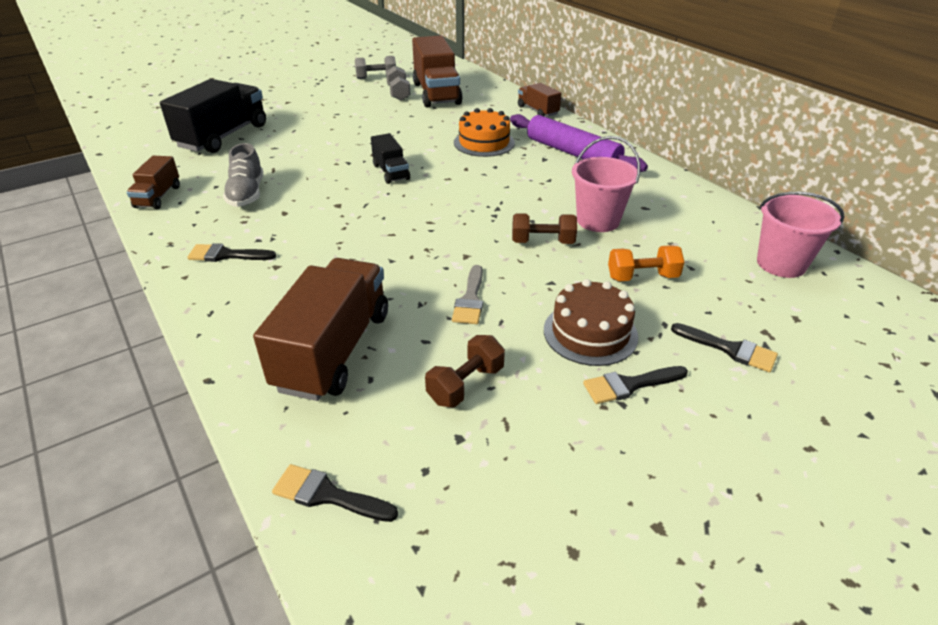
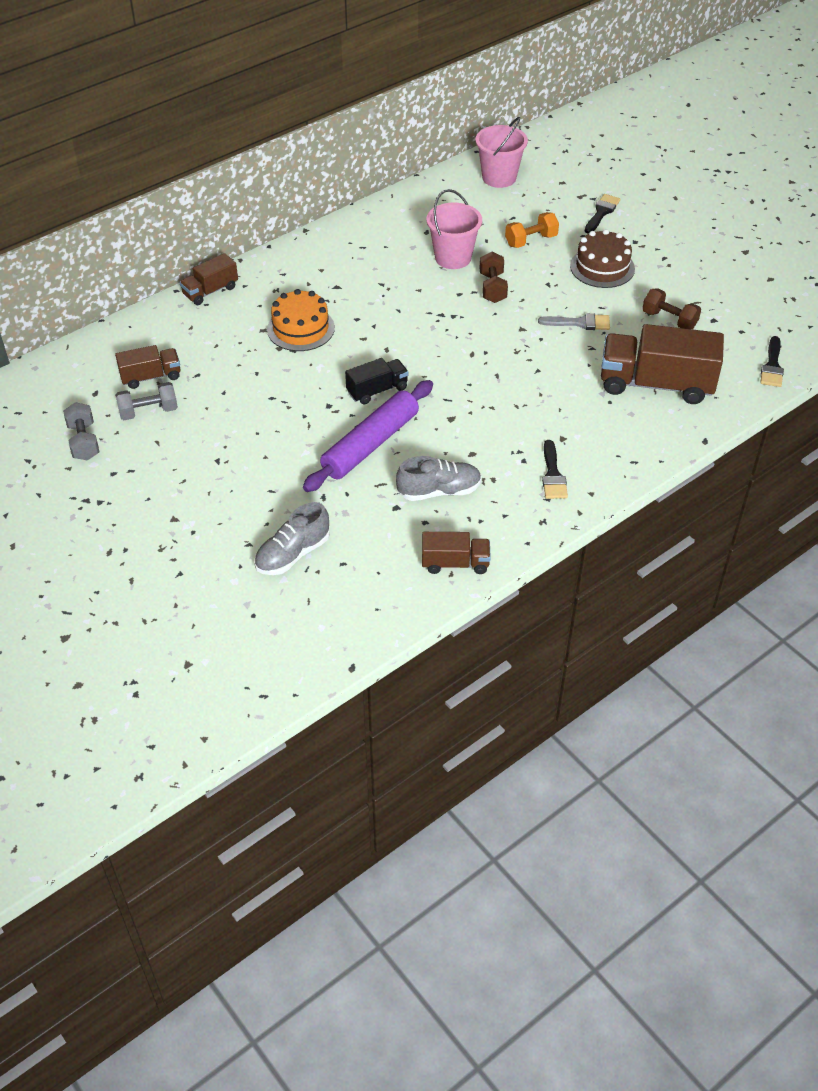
camera: 95 degrees left, 10 degrees up
black truck [160,79,266,153] -> grey shoe [254,502,330,575]
brown truck [412,35,463,107] -> brown truck [115,345,180,389], size x0.53
purple rolling pin [510,114,648,172] -> purple rolling pin moved to [303,380,433,492]
black brush [583,366,688,404] -> none
orange dumbbell [608,245,685,281] -> orange dumbbell turned 75 degrees clockwise [505,212,559,248]

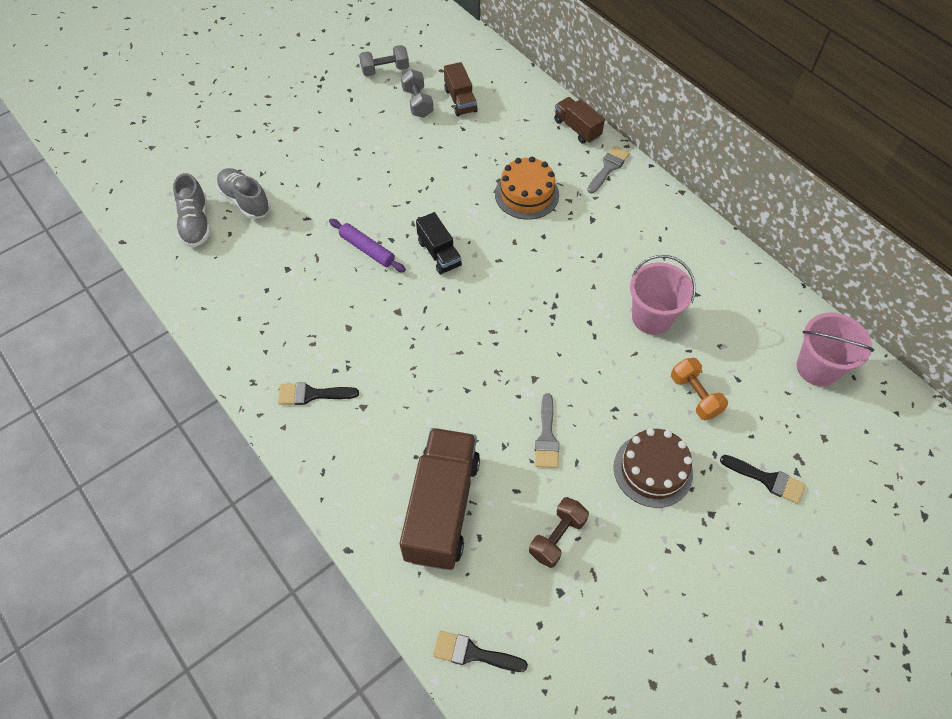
camera: 90 degrees right, 10 degrees up
purple rolling pin [303,380,433,492] -> purple rolling pin [329,219,406,272], size x0.57
grey shoe [396,456,482,501] -> grey shoe moved to [173,173,211,248]
brown truck [422,532,491,574] -> none
brown dumbbell [479,252,508,303] -> none
none -> grey brush [587,146,630,193]

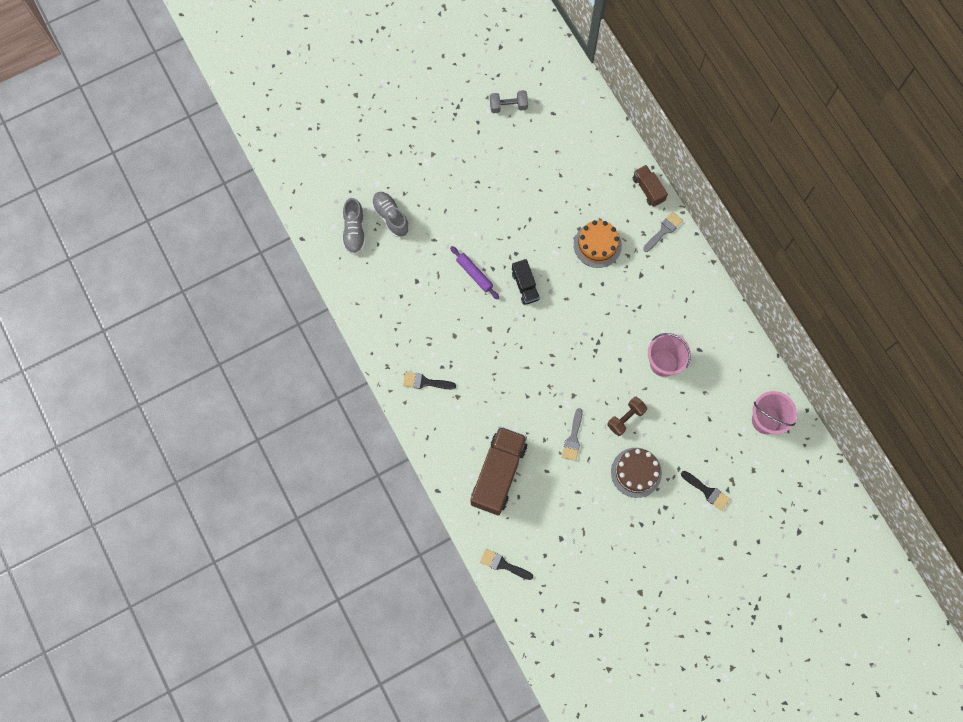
camera: 10 degrees right, 15 degrees up
grey dumbbell [401,69,434,118] -> none
brown truck [444,62,478,116] -> none
brown dumbbell [529,497,589,568] -> brown dumbbell moved to [607,397,647,436]
orange dumbbell [671,358,728,420] -> none

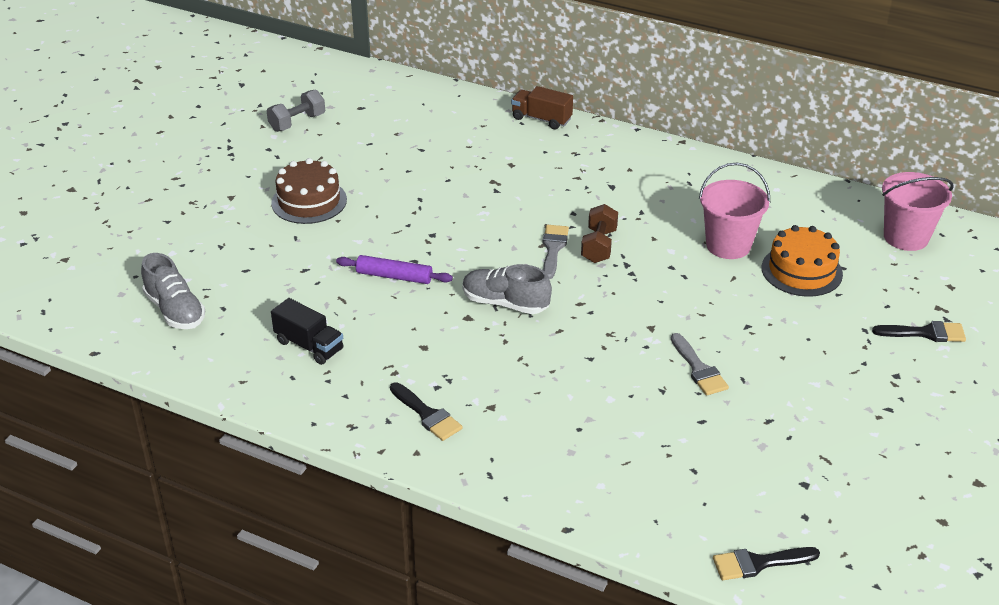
camera: 35 degrees left, 35 degrees down
grey shoe [372,192,409,237] -> grey shoe moved to [462,264,552,314]
black brush [403,372,456,389] -> black brush turned 105 degrees counterclockwise [390,382,463,441]
brown truck [471,427,527,516] -> none
black truck [512,259,540,305] -> black truck moved to [271,298,344,365]
orange cake [574,220,622,268] -> orange cake moved to [762,225,843,297]
brown dumbbell [607,397,647,436] -> brown dumbbell moved to [581,204,618,263]
brown cake [611,448,662,498] -> brown cake moved to [271,158,347,224]
grey brush [643,212,683,252] -> grey brush moved to [543,225,569,279]

